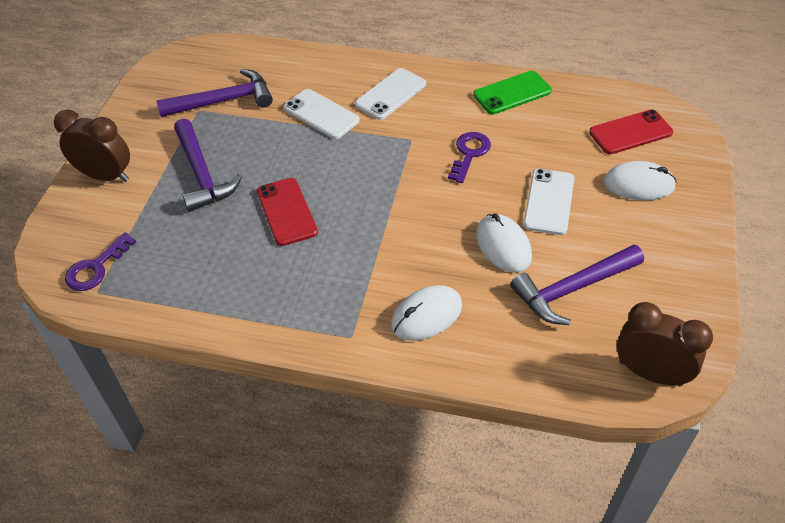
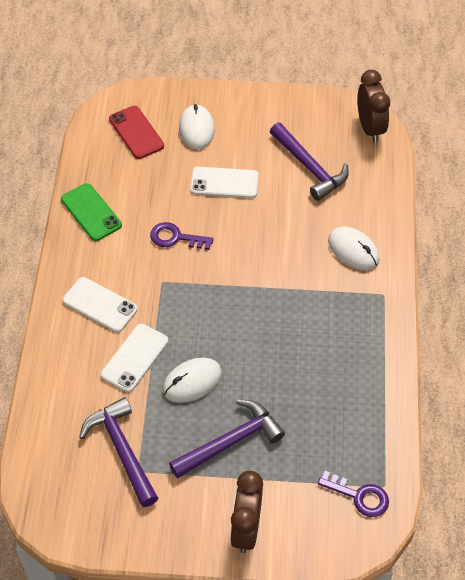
camera: 100 degrees left, 5 degrees up
red phone [257,178,318,246] -> none
white mouse [476,214,532,273] -> white mouse moved to [163,358,222,403]
brown clock [617,302,713,386] -> brown clock turned 150 degrees clockwise [357,70,390,143]

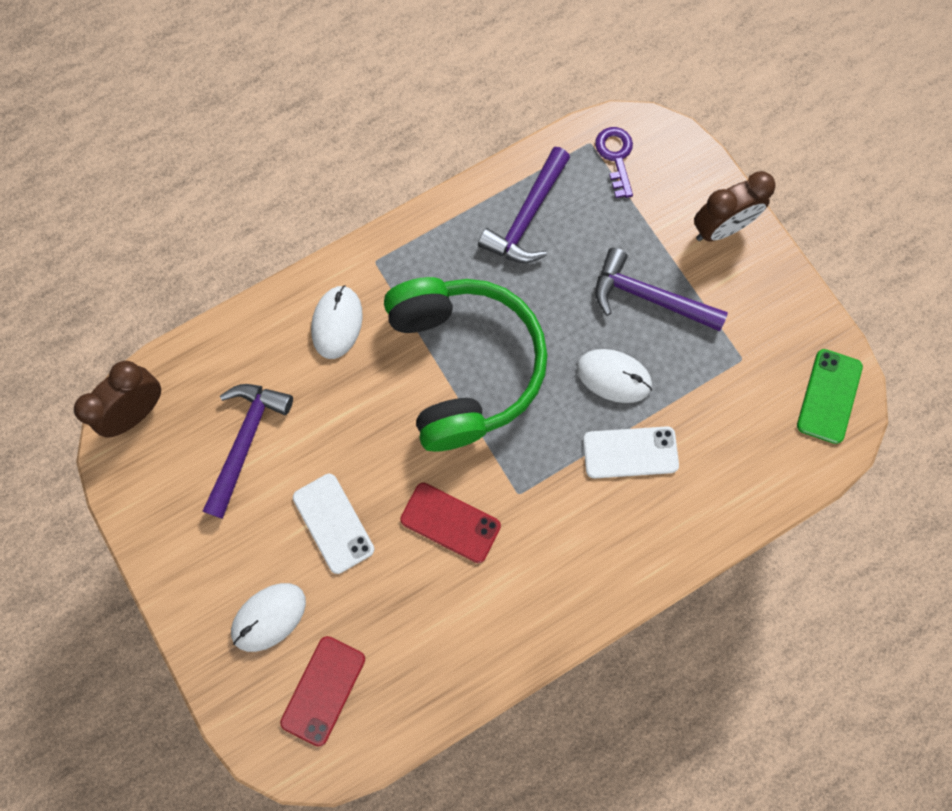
camera: 125 degrees left, 20 degrees up
green phone [61,183,122,241] -> green phone moved to [797,349,863,444]
white phone [62,277,138,332] -> none
purple hammer [79,397,158,507] -> purple hammer moved to [478,147,570,263]
purple key [150,222,214,250] -> red phone [400,483,501,563]
none -> green headphones [384,277,547,452]

